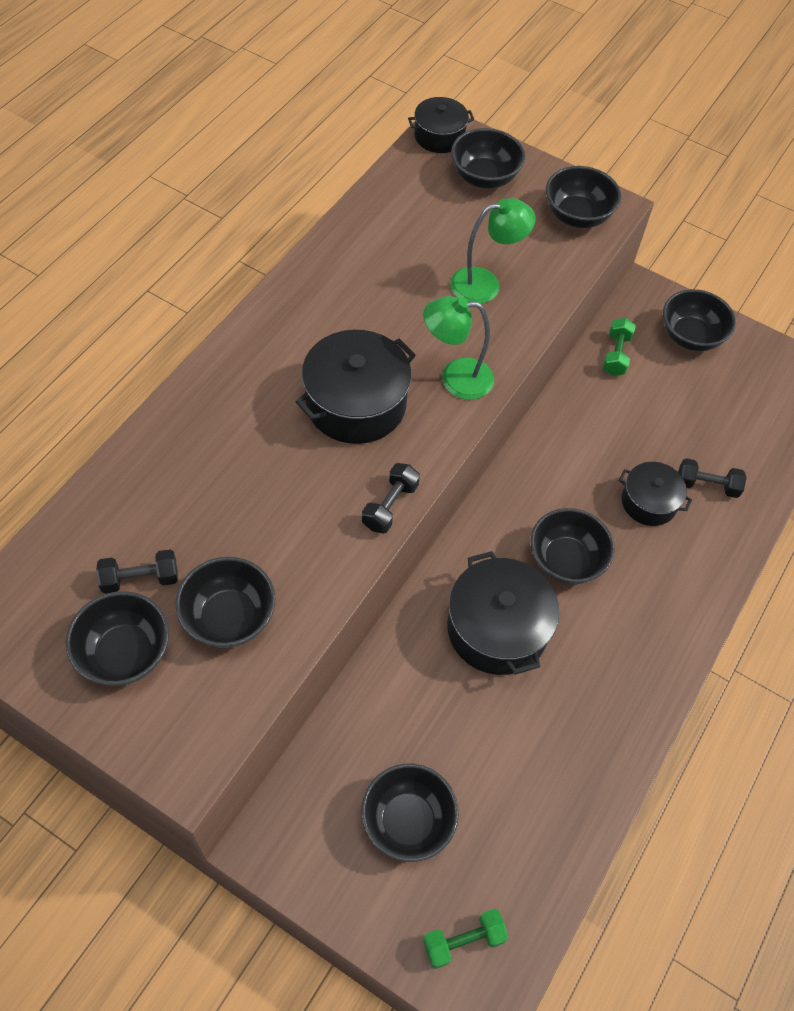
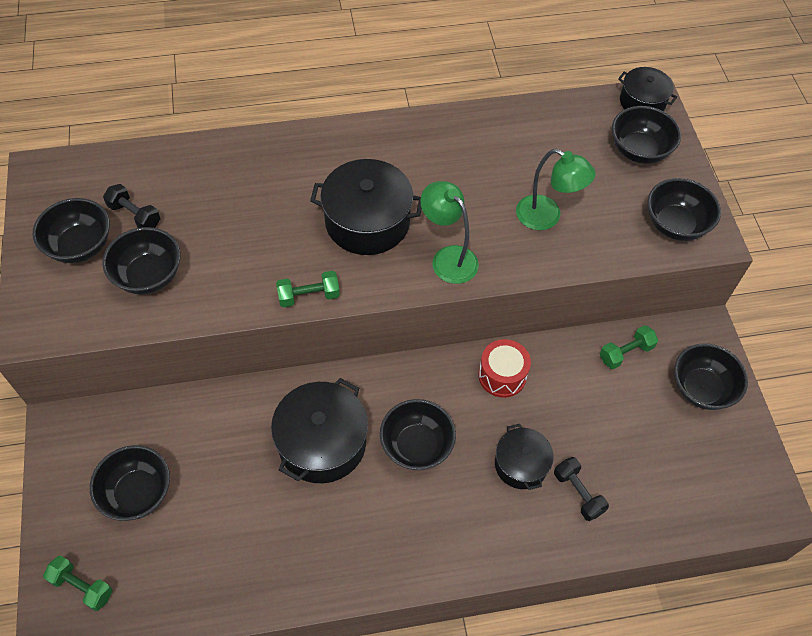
camera: 50 degrees right, 0 degrees up
black dumbbell [362,463,420,534] -> green dumbbell [276,271,340,307]
none -> red drum [478,339,531,398]

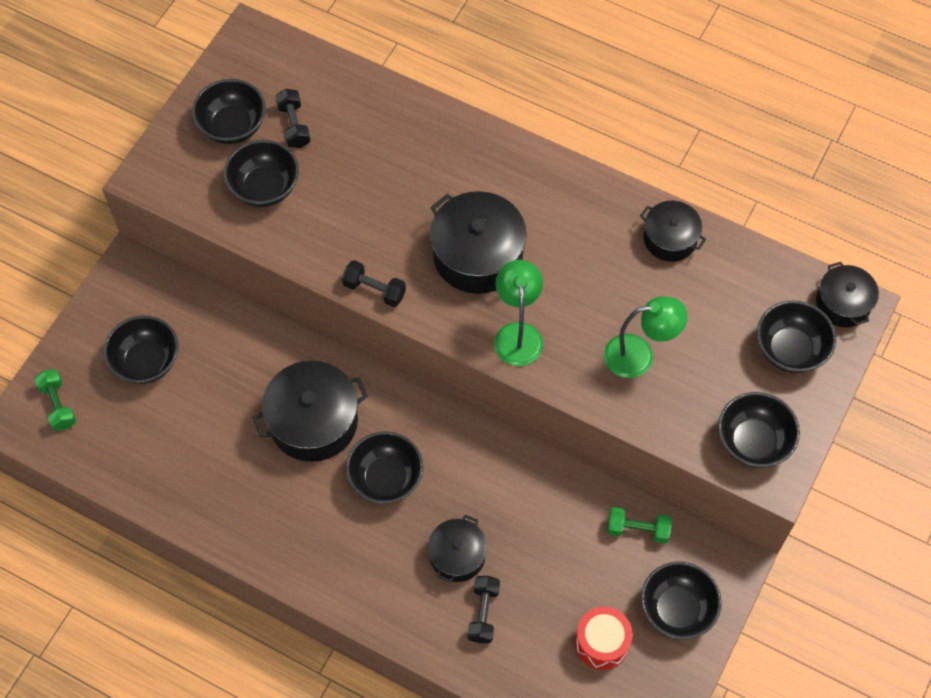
camera: 40 degrees right, 5 degrees up
green dumbbell [276,271,340,307] -> black dumbbell [342,260,406,307]
red drum [478,339,531,398] -> red drum moved to [575,606,633,670]
green lamp [516,149,596,230] -> green lamp turned 75 degrees counterclockwise [604,296,687,378]
none -> black pot [640,201,706,262]

